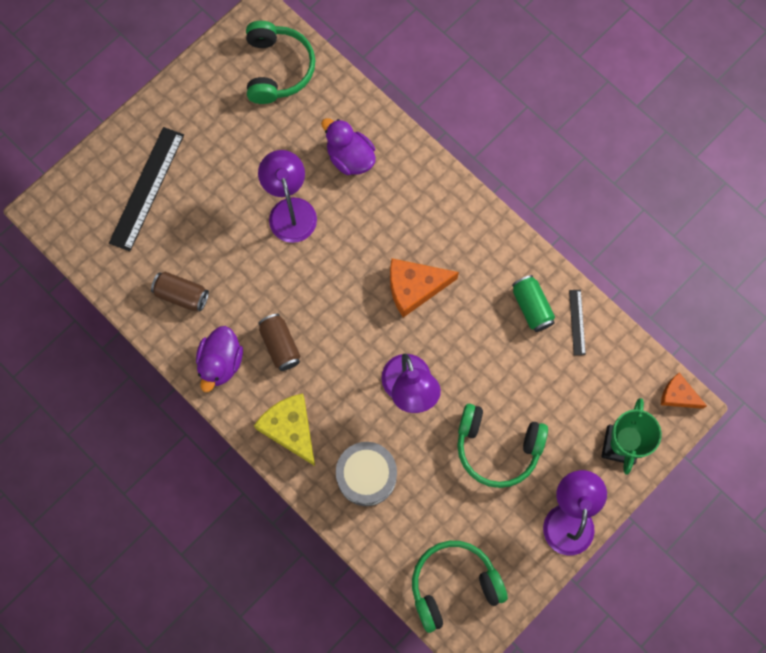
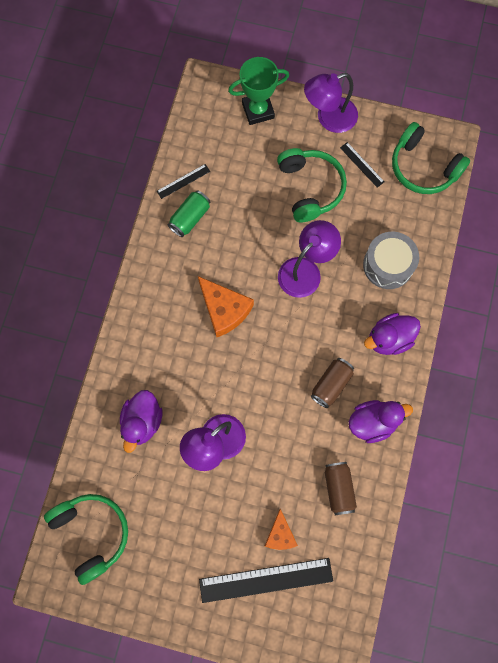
camera: 120 degrees left, 0 degrees up
green headphones [246,21,315,104] -> green headphones turned 90 degrees clockwise [44,494,128,585]
yellow cheese [254,393,315,466] -> purple duck [364,313,421,355]
orange cheese [661,373,707,409] -> orange cheese moved to [265,509,298,550]
none -> black ruler [340,142,384,188]

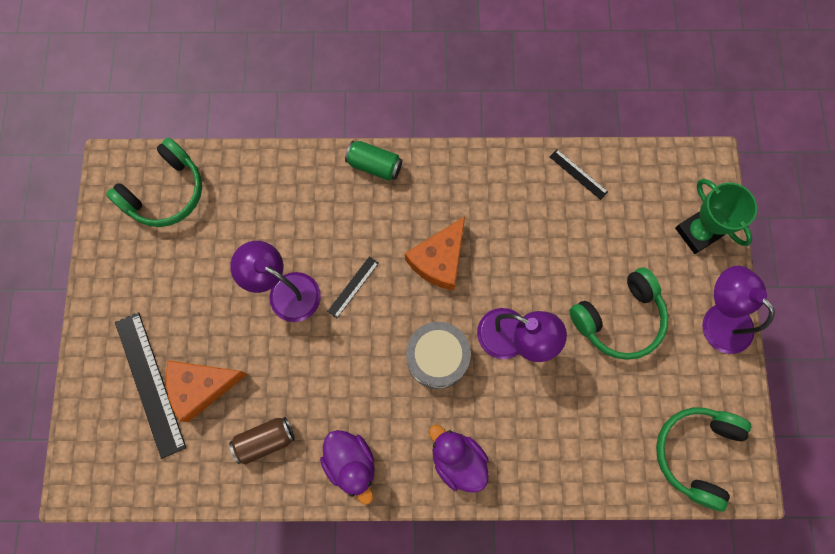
camera: 75 degrees right, 0 degrees up
purple duck [120,390,163,453] -> none
green can [168,191,210,237] -> green can moved to [345,141,402,181]
orange cheese [265,509,298,550] -> orange cheese [166,360,248,422], size x1.64
brown can [311,358,354,408] -> none
black ruler [340,142,384,188] -> black ruler moved to [327,256,379,318]
grey drum [363,232,419,289] -> grey drum moved to [406,322,471,389]

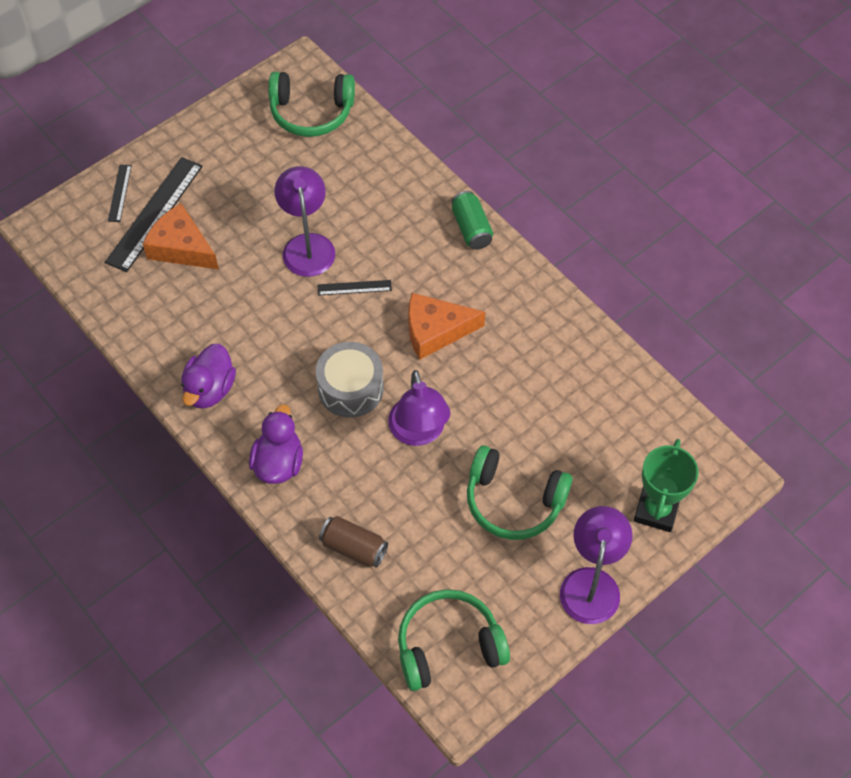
camera: 50 degrees right, 15 degrees down
brown can [229,417,295,465] -> brown can moved to [319,516,388,568]
black ruler [550,149,608,200] -> black ruler moved to [108,165,132,222]

